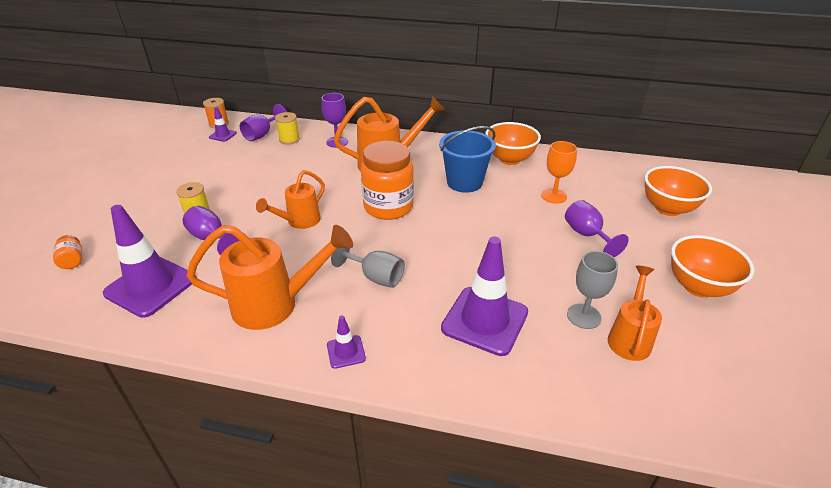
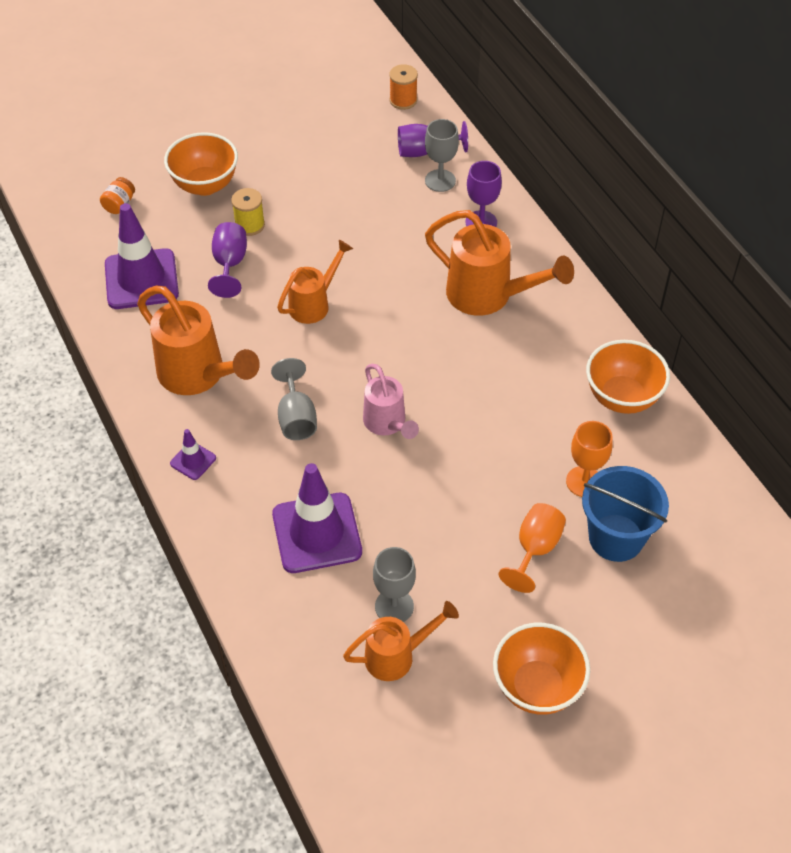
camera: 50 degrees right, 15 degrees up
purple traffic cone [209,107,237,142] -> none
orange watering can [256,170,325,229] -> orange watering can turned 135 degrees clockwise [277,240,353,324]
yellow spool [275,112,300,145] -> grey goblet [425,119,459,192]
orange jar [361,141,414,220] -> none
blue bucket [439,126,496,193] -> blue bucket moved to [582,466,669,562]
purple goblet [565,200,629,257] -> orange goblet [498,503,566,593]
orange bowl [644,166,712,216] -> orange bowl moved to [164,132,238,196]
none -> pink watering can [363,364,419,439]

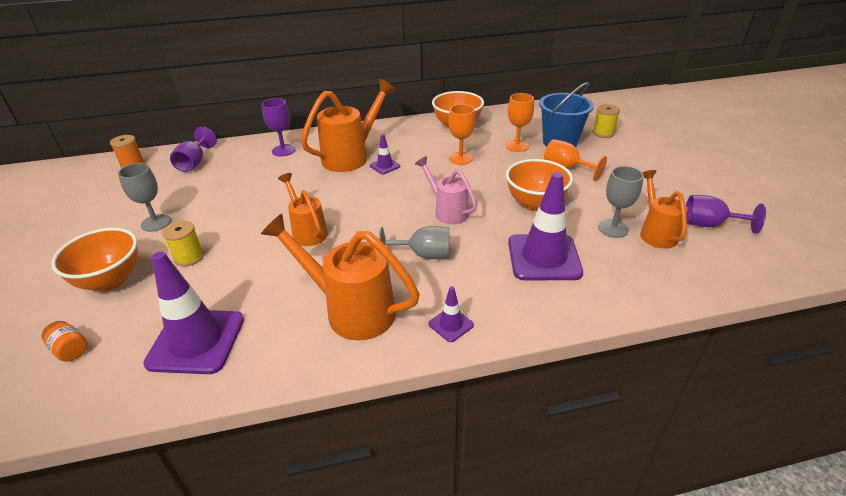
camera: 75 degrees left, 15 degrees down
orange watering can [137,286,260,395] -> orange watering can turned 120 degrees counterclockwise [261,214,420,341]
purple goblet [208,222,247,298] -> purple goblet moved to [686,195,766,233]
pink watering can [363,364,419,439] -> pink watering can turned 120 degrees counterclockwise [415,156,477,224]
grey goblet [425,119,459,192] -> grey goblet moved to [118,163,171,232]
orange bowl [493,623,590,715] -> orange bowl moved to [506,159,573,211]
none -> purple traffic cone [370,134,400,174]
none -> orange goblet [448,104,475,165]
none -> yellow spool [593,104,620,138]

